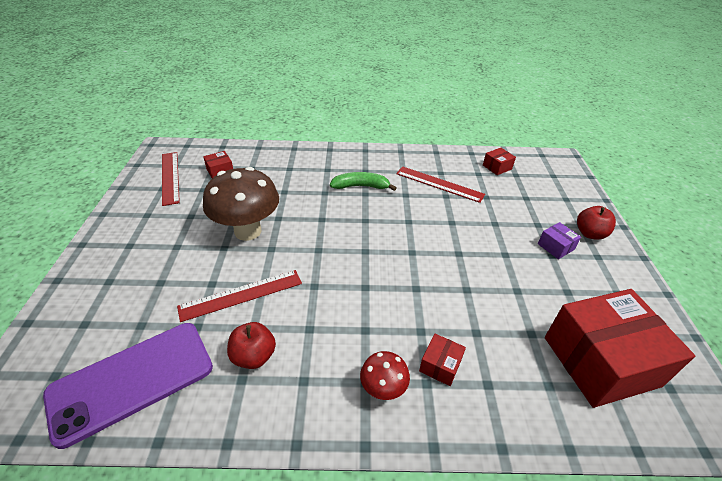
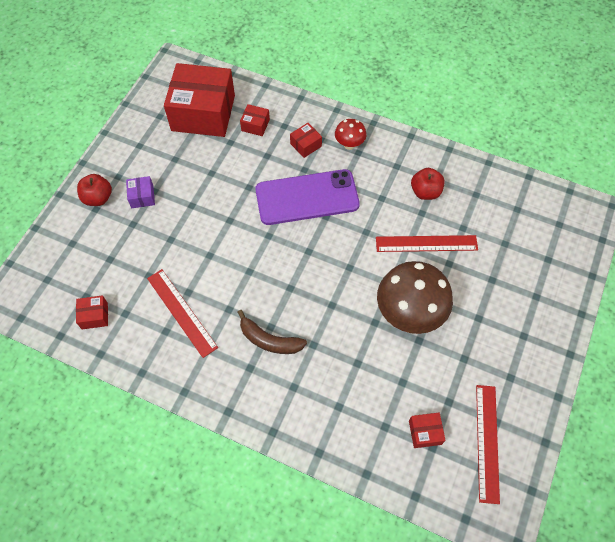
camera: 155 degrees left, 20 degrees up
purple phone [43,323,213,449] -> purple phone moved to [255,169,360,225]
green banana [330,172,396,191] -> brown banana [238,310,307,354]
none -> red box [240,104,270,136]

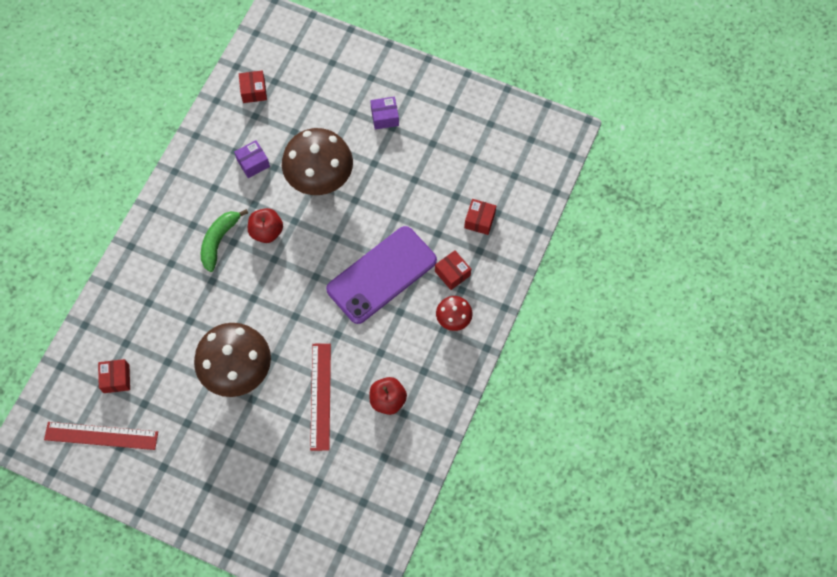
camera: 90 degrees right, 5 degrees up
red apple [77,174,112,206] -> red apple moved to [248,208,283,243]
red ruler [147,269,218,358] -> purple box [234,140,270,178]
red box [164,63,235,137] -> none
brown banana [238,310,307,354] -> green banana [201,209,248,272]
purple phone [255,169,360,225] -> purple phone turned 60 degrees clockwise [326,226,437,324]
none -> brown mushroom [282,128,353,195]

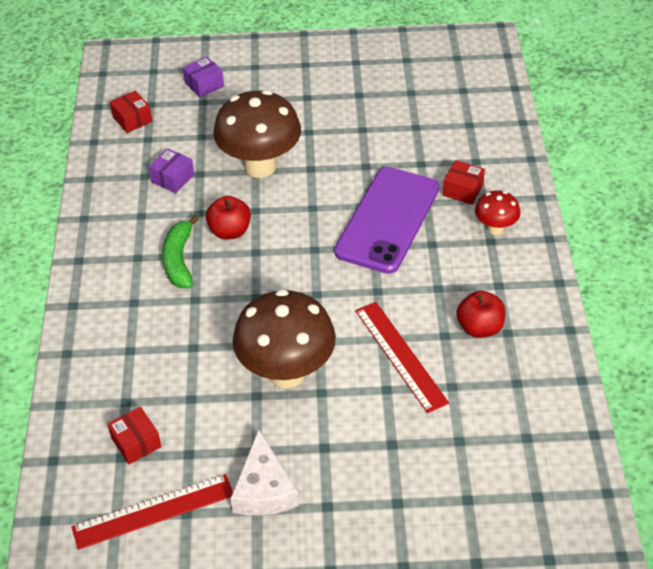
camera: 25 degrees left, 20 degrees down
purple box [370,97,399,130] -> purple box moved to [183,57,224,97]
red box [464,199,496,235] -> none
none -> white cheese [230,429,299,516]

